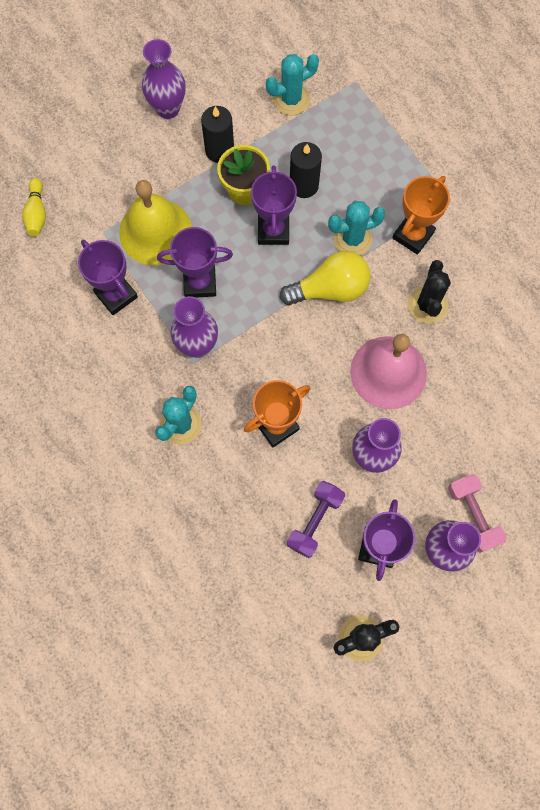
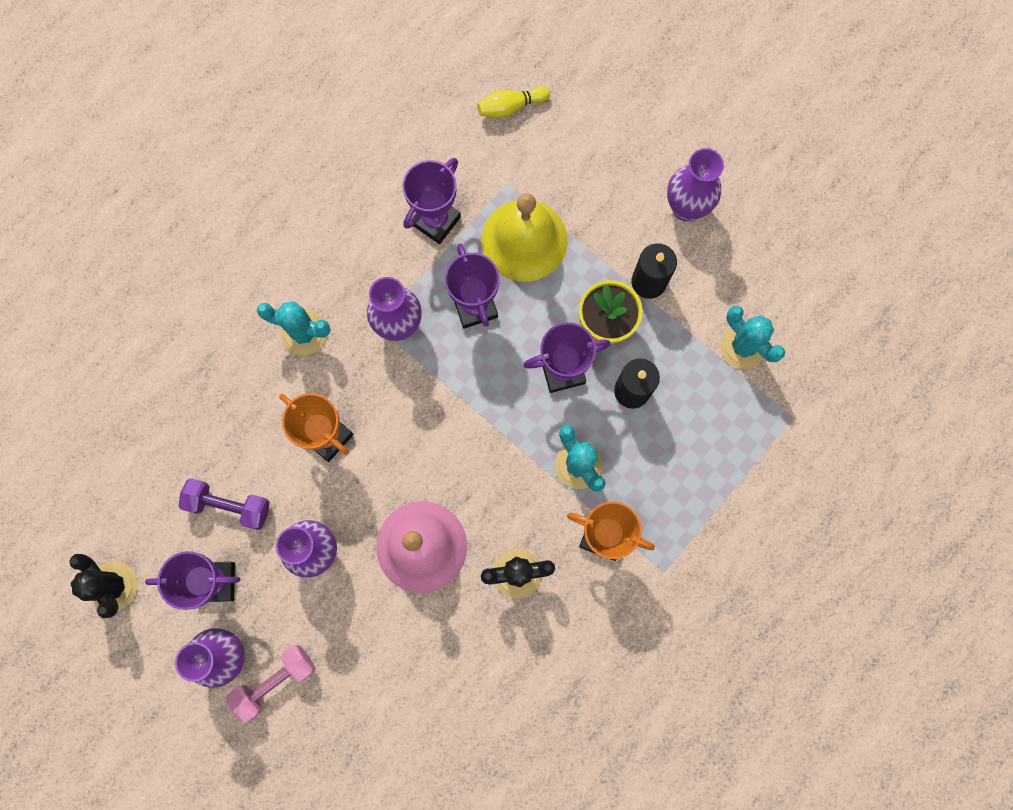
camera: 75 degrees right, 5 degrees up
yellow light bulb [280,251,370,305] -> none

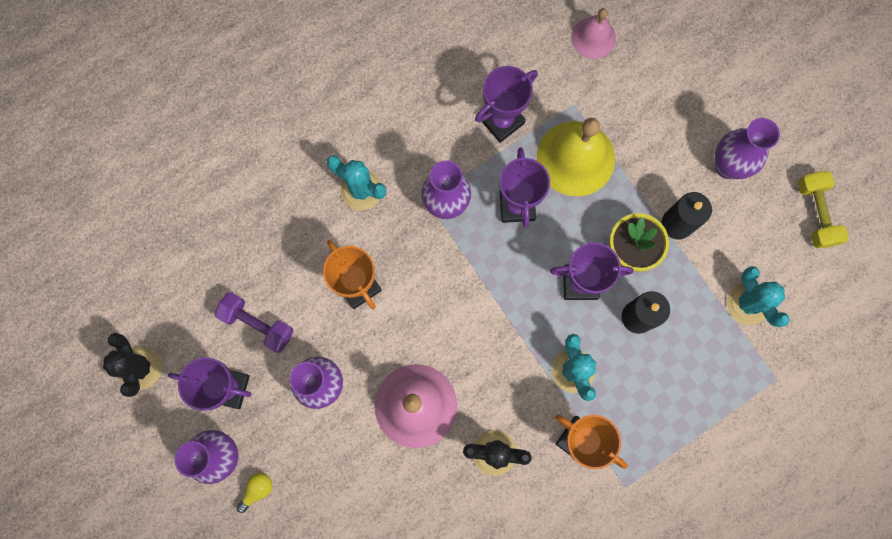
camera: 15 degrees right, 0 degrees up
pink dumbbell [226,645,315,723] -> yellow light bulb [236,473,272,513]
yellow bowling pin [477,86,550,118] -> pink bell [571,8,616,59]
none -> yellow dumbbell [798,171,849,248]

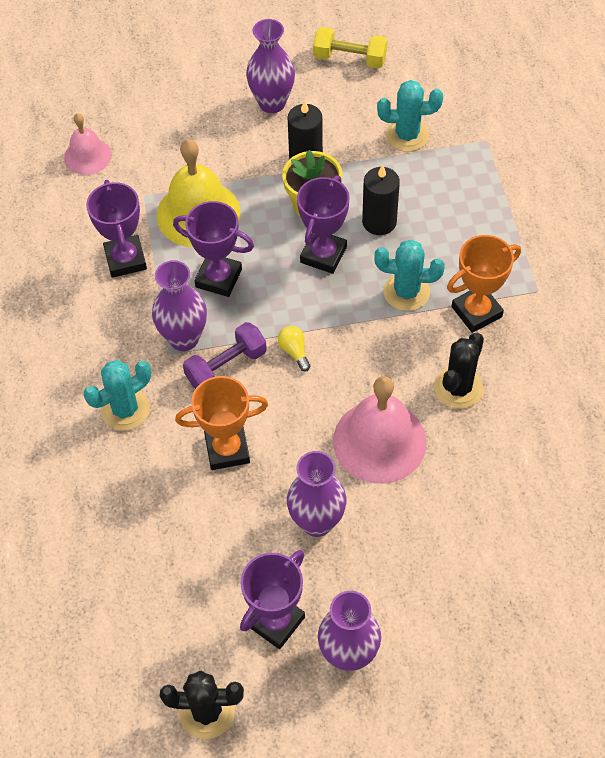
camera: 65 degrees left, 20 degrees down
purple dumbbell [214,292,294,353] -> purple dumbbell moved to [183,322,267,389]
yellow light bulb [236,473,272,513] -> yellow light bulb moved to [278,326,310,371]

